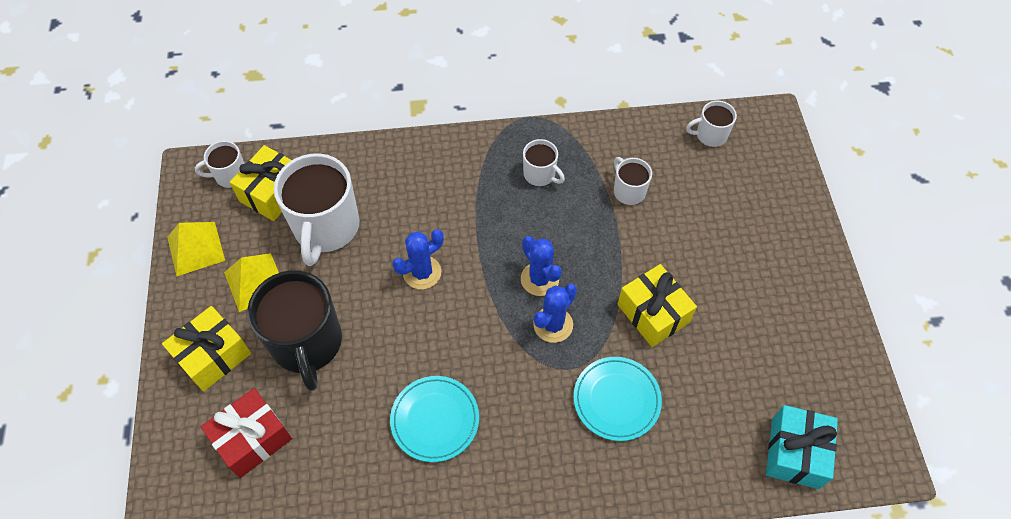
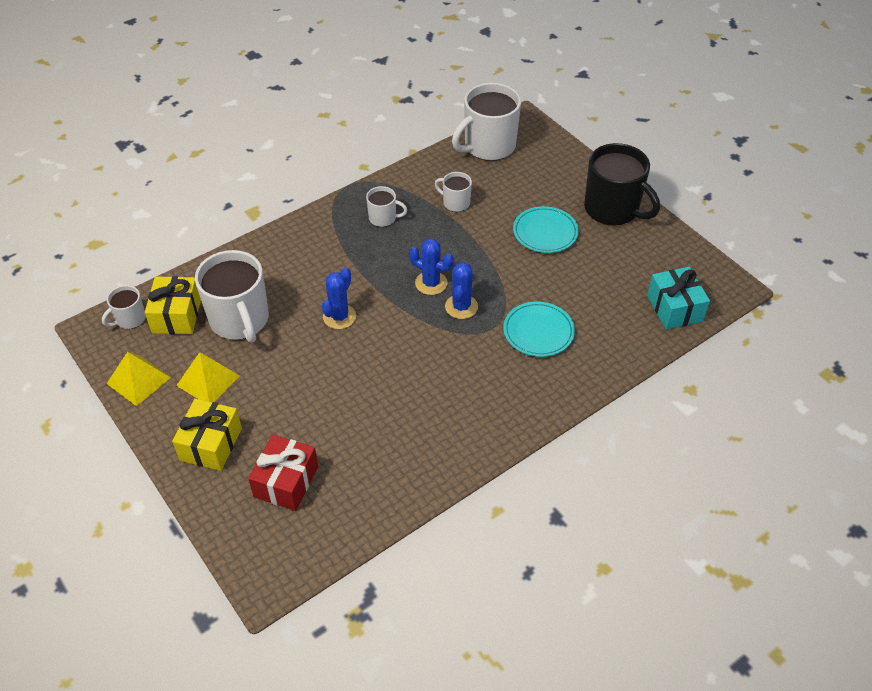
camera: 30 degrees left, 10 degrees down
black mug [247,270,342,391] -> black mug moved to [584,143,660,226]
turquoise plate [390,376,479,462] -> turquoise plate moved to [513,206,579,253]
yellow gift [617,264,697,347] -> none
white mug [686,101,737,147] -> white mug [452,83,521,161], size x2.01

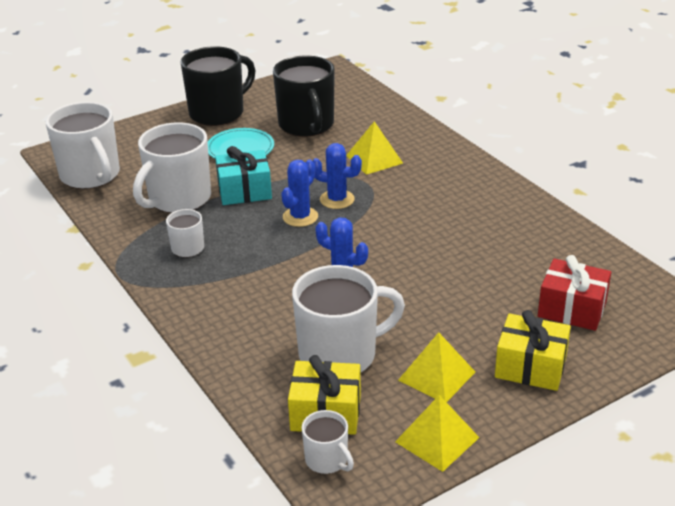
camera: 85 degrees left, 15 degrees down
white mug [435,172,472,212] -> white mug [133,123,211,213], size x2.01
turquoise plate [503,301,575,357] -> yellow pyramid [346,121,403,175]
turquoise gift [647,267,710,330] -> turquoise gift moved to [215,146,272,205]
none -> black mug [273,56,335,137]

